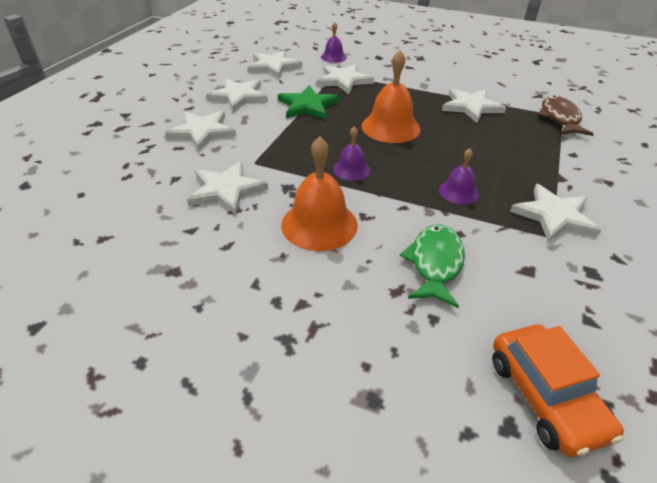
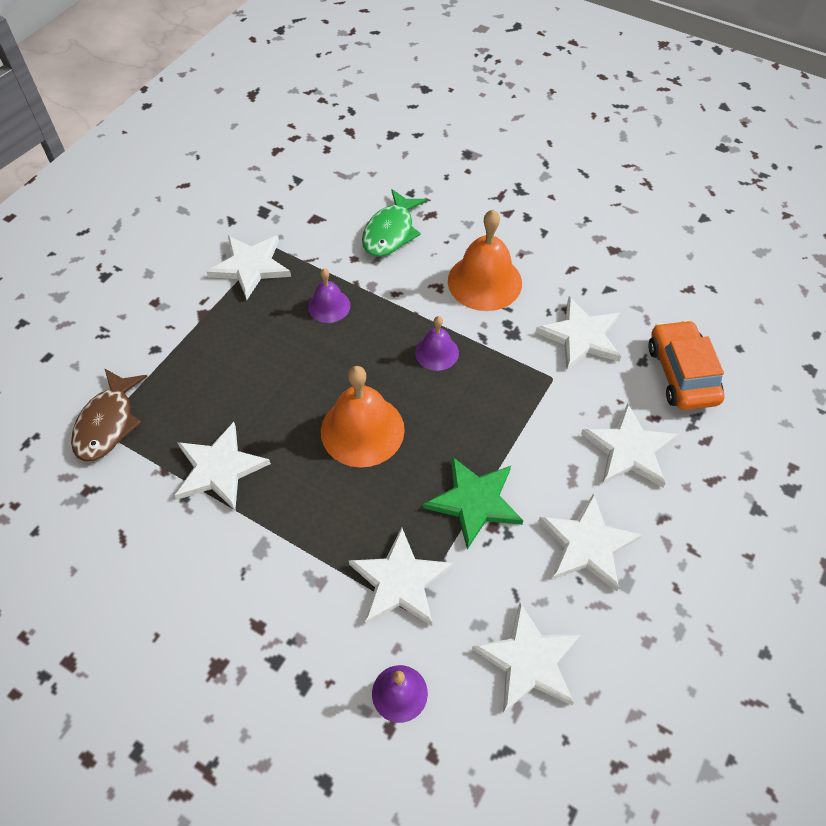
camera: 170 degrees left, 15 degrees up
orange car [492,324,624,457] -> orange car moved to [648,320,725,410]

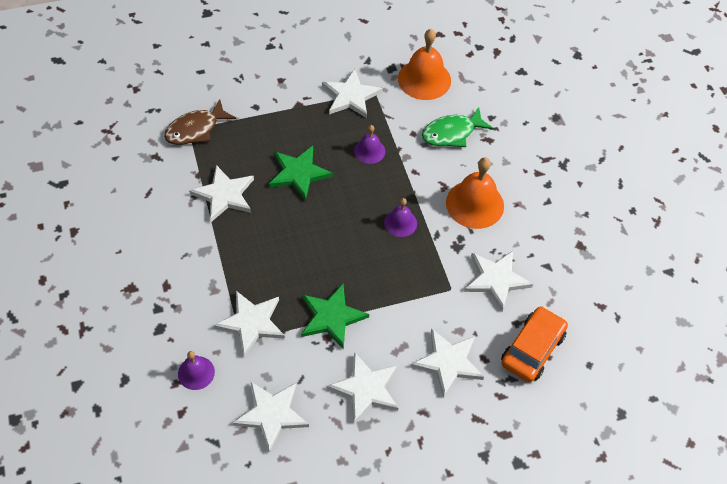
camera: 40 degrees right, 0 degrees up
orange bell [321,366,405,467] -> orange bell moved to [398,29,451,100]
none -> green star [269,146,333,201]

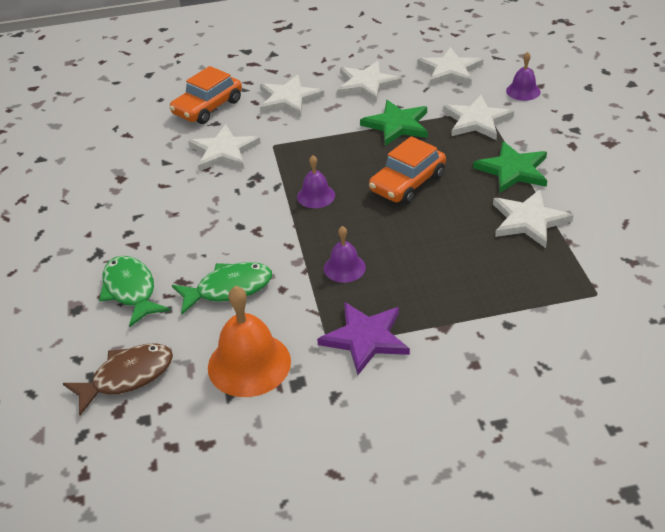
camera: 170 degrees left, 15 degrees down
brown fish [164,99,236,145] -> brown fish moved to [63,343,173,415]
green star [269,146,333,201] -> green star moved to [473,141,547,193]
white star [322,69,382,118] -> purple star [317,302,410,375]
orange bell [446,157,504,229] -> none
none -> green fish [99,256,170,327]
none -> orange car [369,136,446,204]

